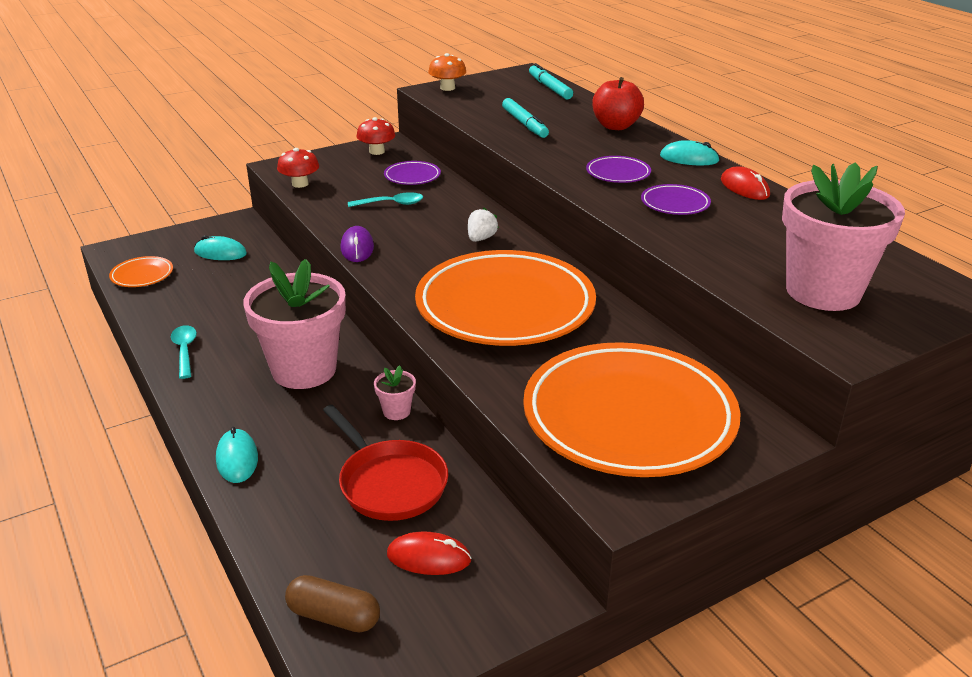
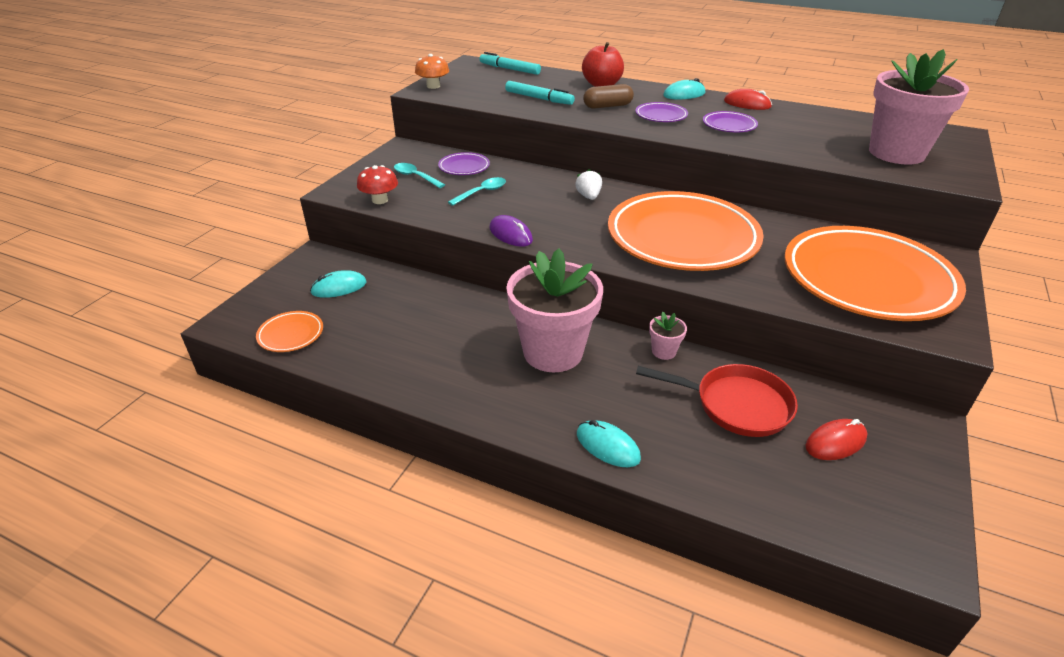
camera: 35 degrees left, 5 degrees up
turquoise spoon [171,325,197,379] -> turquoise spoon moved to [394,163,445,188]
brown capsule [285,575,380,632] -> brown capsule moved to [583,84,634,109]
red mushroom [356,117,395,155] -> none

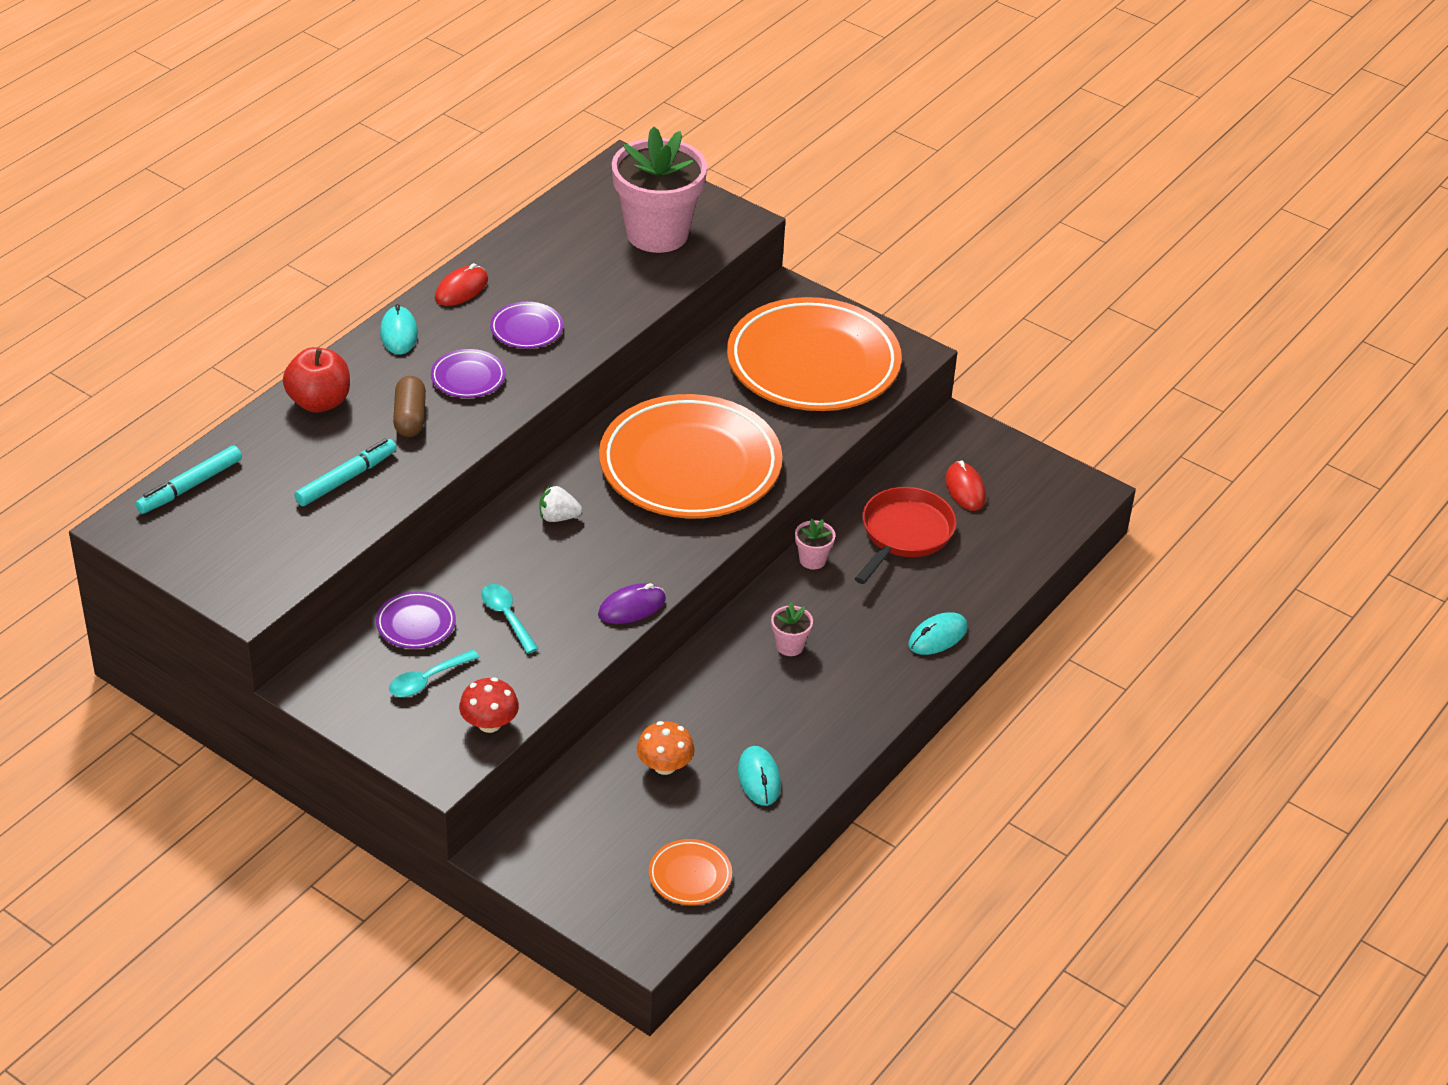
camera: 80 degrees left, 5 degrees up
turquoise mouse [310,270,367,298] -> turquoise mouse moved to [738,746,781,806]
orange mushroom [415,54,449,89] -> orange mushroom moved to [637,721,695,775]
pink flower pot [506,249,603,372] -> pink flower pot [771,603,813,656], size x0.40

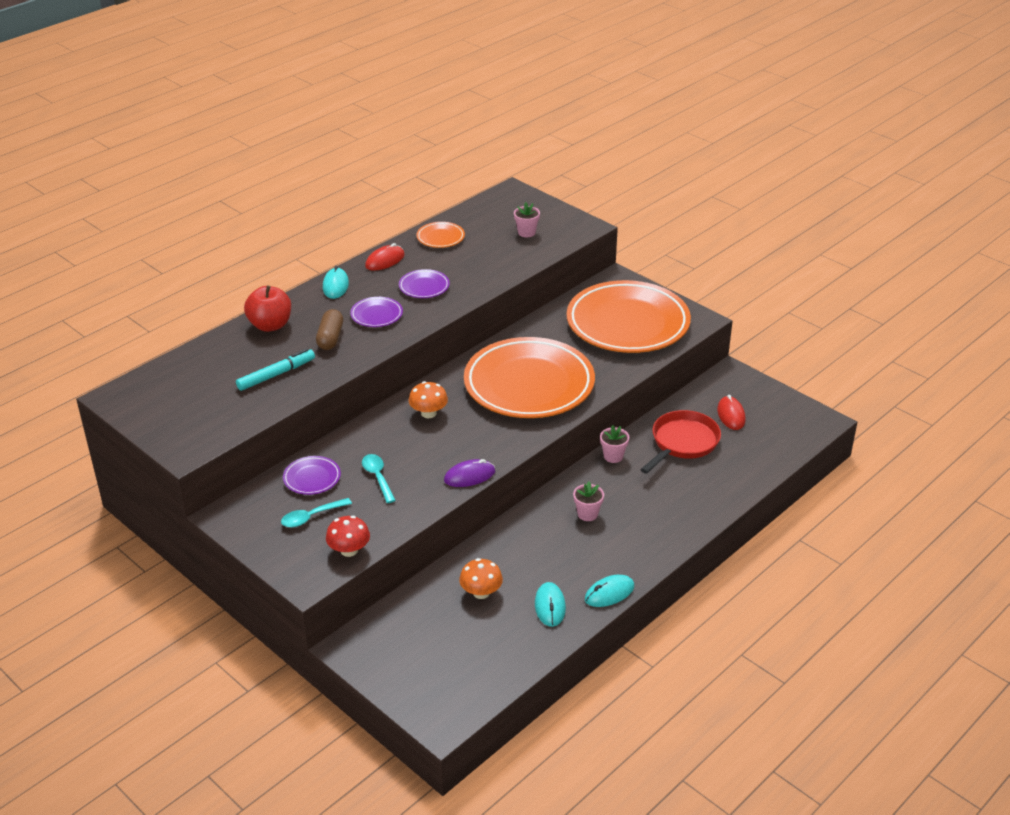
camera: 10 degrees right, 5 degrees down
turquoise marker [135,446,242,514] -> none
white strawberry [539,486,582,522] -> orange mushroom [409,381,448,418]
pink flower pot [612,126,707,253] -> pink flower pot [514,202,540,238], size x0.40
orange plate [649,839,732,905] -> orange plate moved to [416,222,465,248]
turquoise mouse [908,612,968,655] -> turquoise mouse moved to [585,575,634,607]

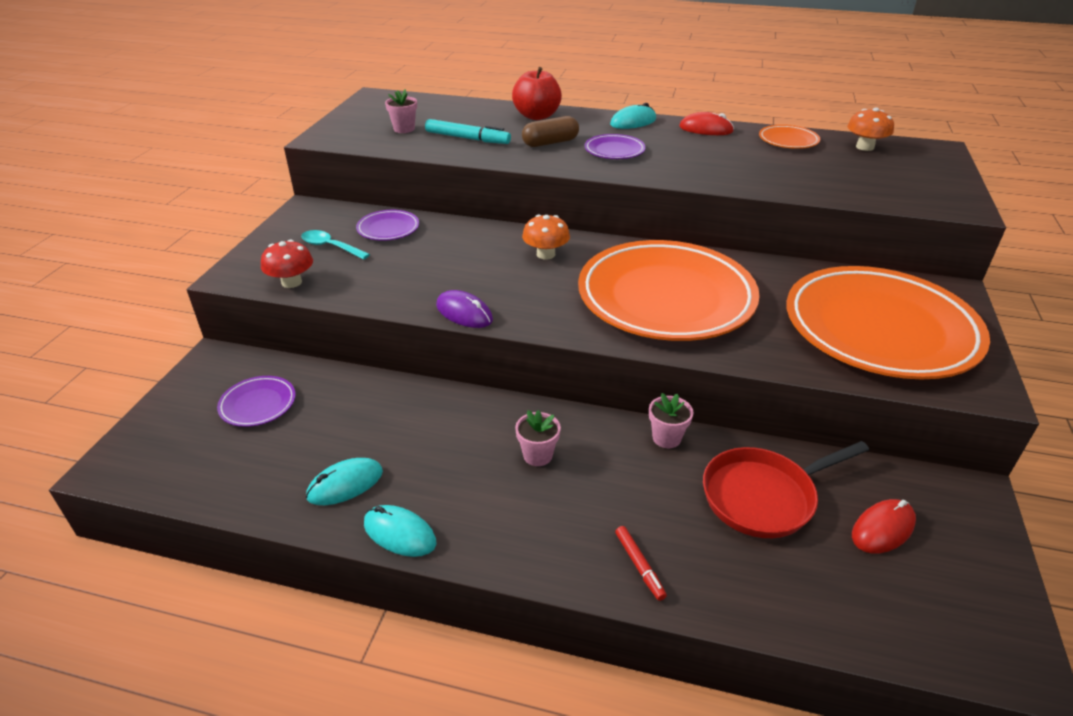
camera: 60 degrees right, 0 degrees up
turquoise spoon [362,454,396,503] -> none
purple plate [399,269,450,298] -> purple plate moved to [217,376,296,427]
orange mushroom [459,558,503,599] -> orange mushroom moved to [847,107,894,151]
pink flower pot [514,202,540,238] -> pink flower pot moved to [385,89,417,133]
red pan [640,410,721,474] -> red pan turned 150 degrees clockwise [703,441,869,538]
none -> red marker [615,526,667,601]

